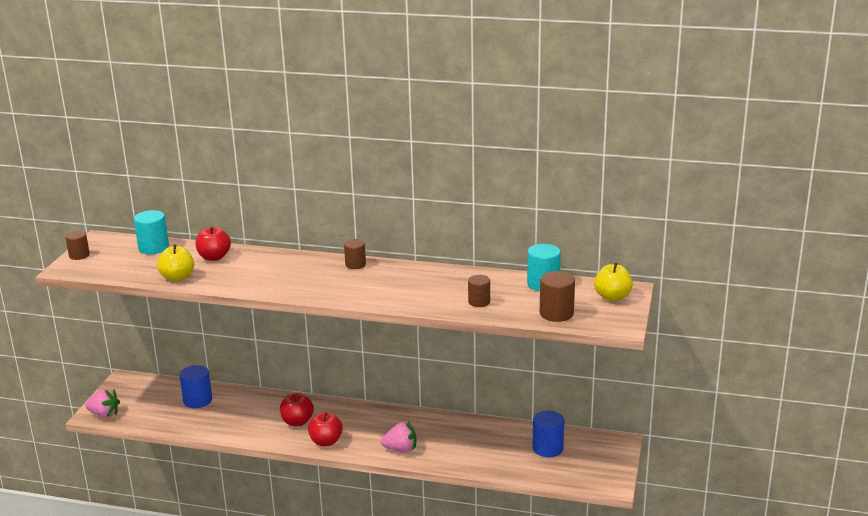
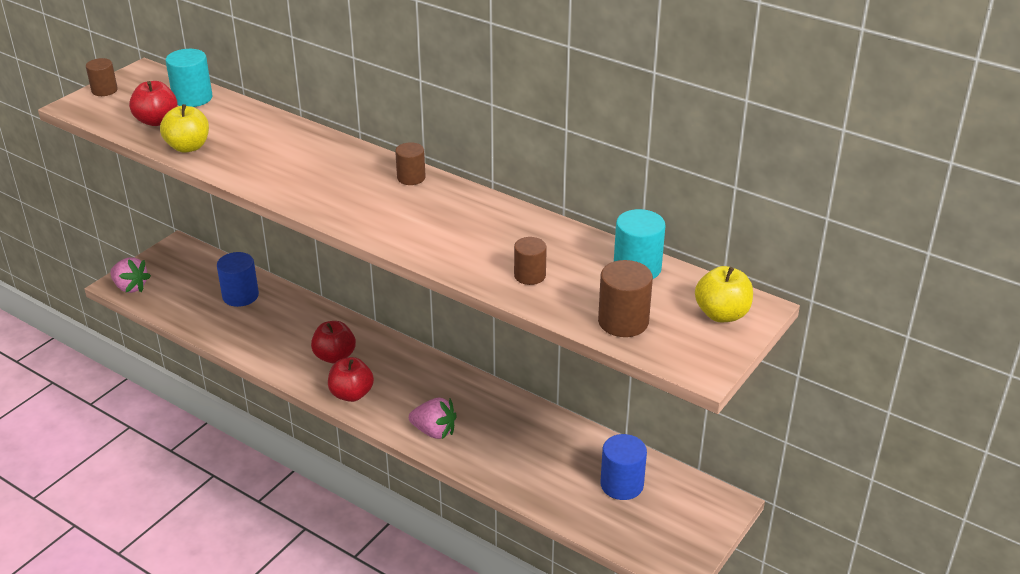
camera: 20 degrees right, 10 degrees up
red apple [195,227,231,261] -> red apple moved to [129,81,178,126]

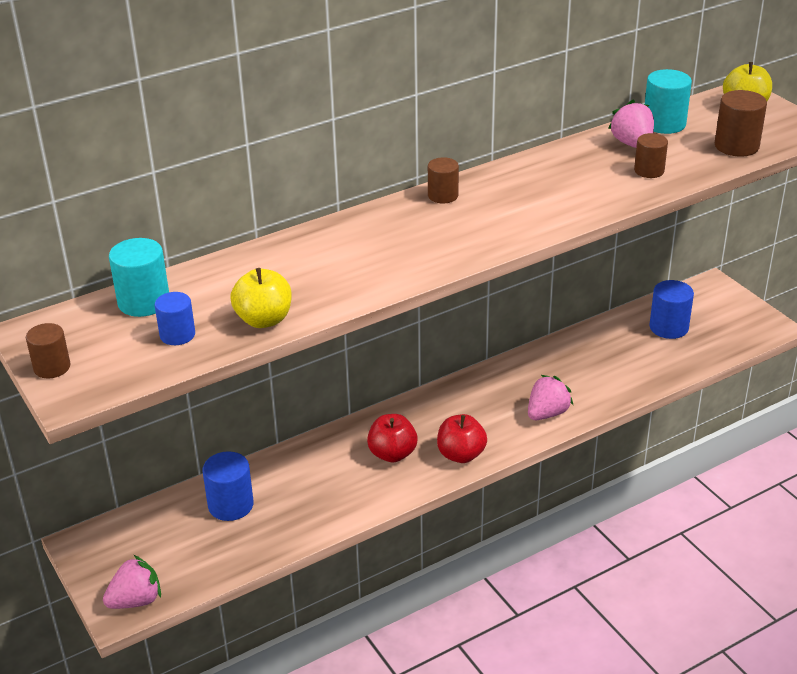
camera: 65 degrees left, 0 degrees up
red apple [129,81,178,126] -> blue cylinder [155,292,195,345]
none -> pink strawberry [608,99,654,148]

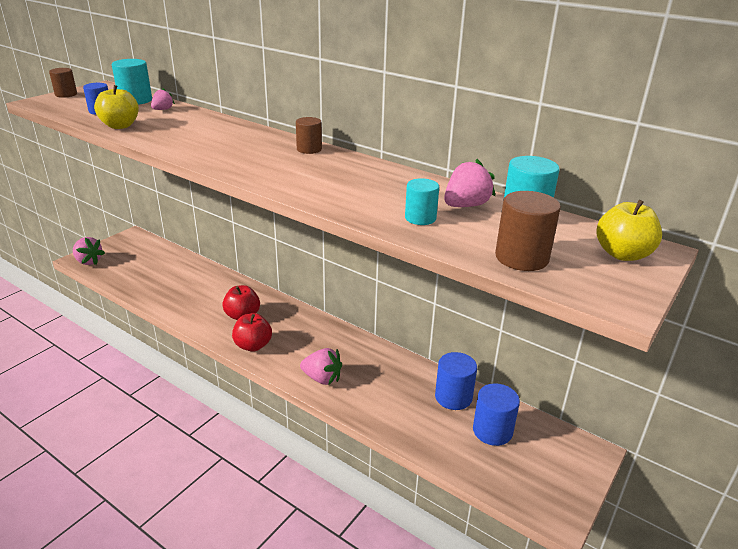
camera: 65 degrees right, 5 degrees down
blue cylinder [203,451,254,521] -> blue cylinder moved to [435,352,477,410]
brown cylinder [634,133,668,178] -> turquoise cylinder [405,178,439,225]
none -> pink strawberry [151,88,175,110]

